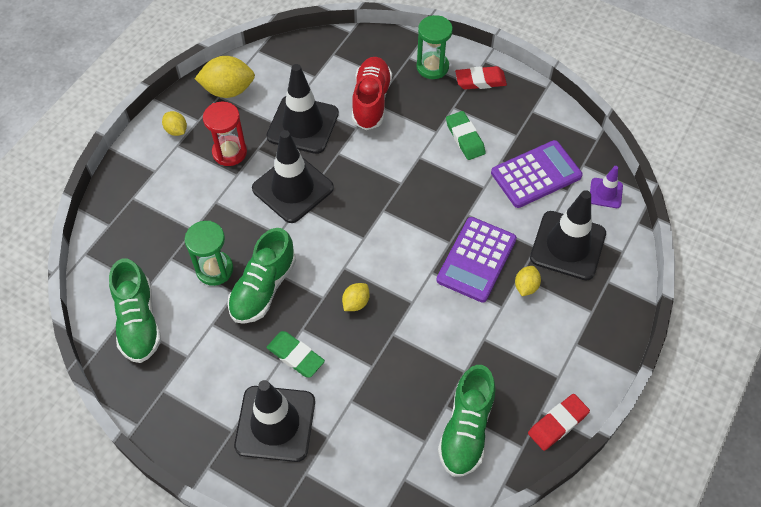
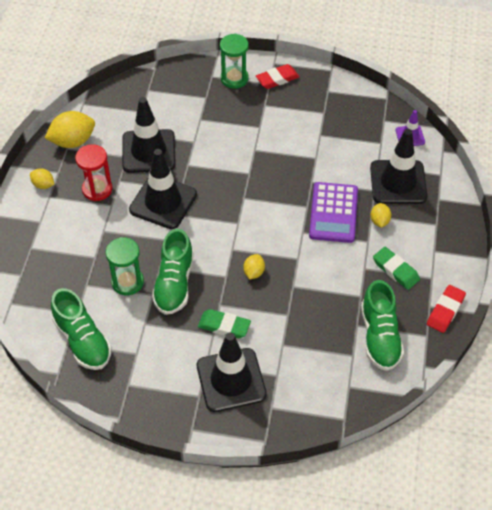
camera: 20 degrees left, 5 degrees down
red shoe [352,57,392,130] -> none
green eraser [446,111,486,160] -> green eraser moved to [373,247,420,290]
purple calculator [491,140,583,208] -> none

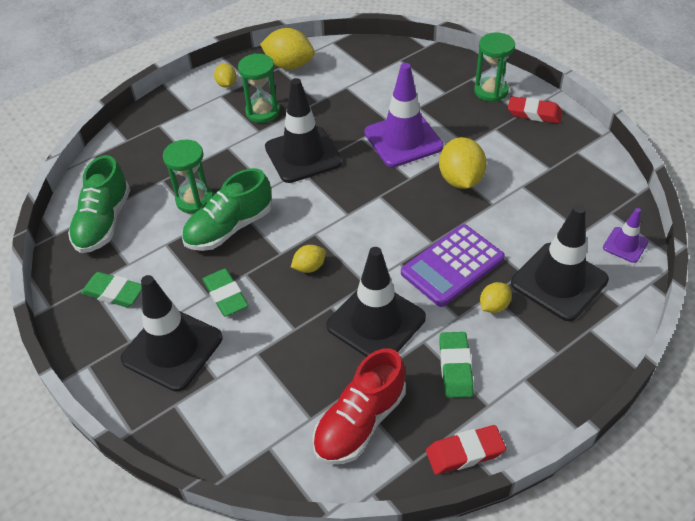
camera: 45 degrees right, 5 degrees down
red hourglass [75,144,112,201] -> green hourglass [238,53,280,123]
black traffic cone [122,97,176,173] -> black traffic cone moved to [326,247,426,357]
green shoe [361,280,404,371] -> red shoe [313,348,406,464]
none -> green eraser [81,272,142,307]
none -> purple traffic cone [364,63,444,167]
none -> yellow lemon [439,137,487,189]

